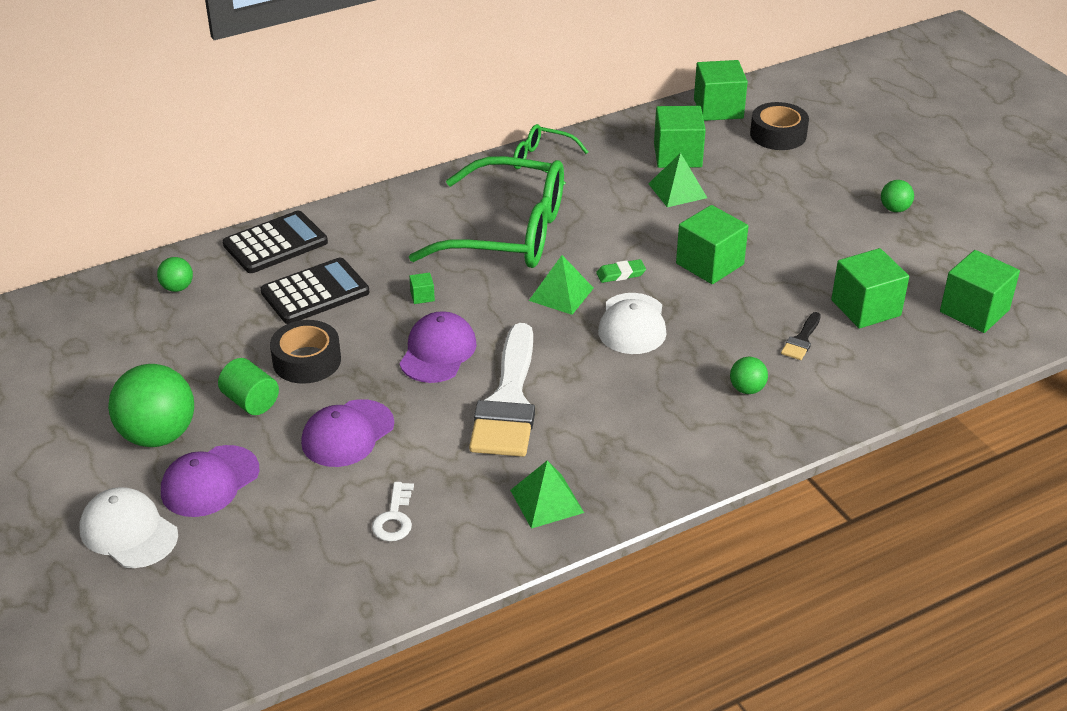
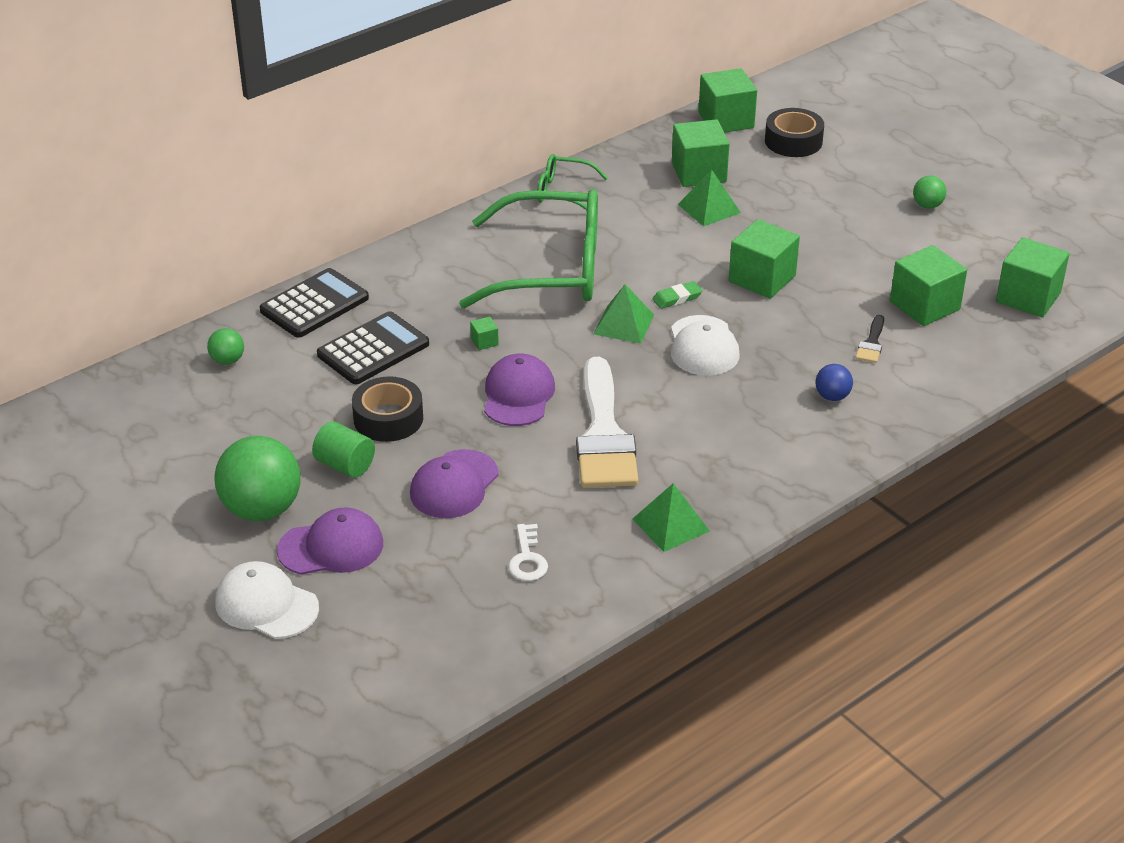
camera: 10 degrees left, 0 degrees up
purple cap [161,445,259,517] -> purple cap turned 135 degrees counterclockwise [277,507,383,575]
green ball [730,357,768,394] -> blue ball [815,364,853,401]

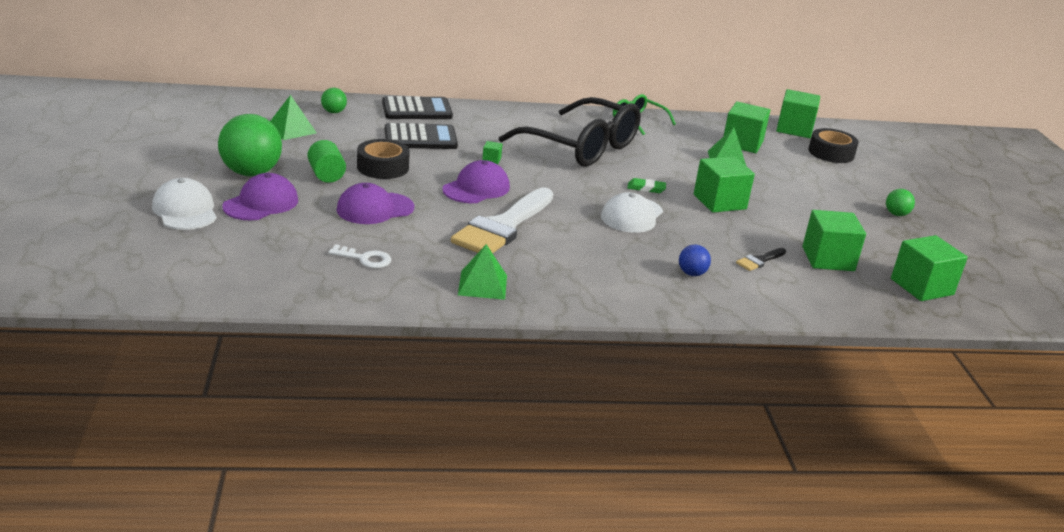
camera: 30 degrees right, 10 degrees down
purple cap [277,507,383,575] -> purple cap turned 75 degrees counterclockwise [222,173,298,221]
green glasses [459,189,598,308] -> black glasses [499,97,641,167]
white key [508,524,548,581] -> white key turned 105 degrees counterclockwise [328,244,391,268]
green pyramid [593,284,654,344] -> green pyramid moved to [270,95,316,140]

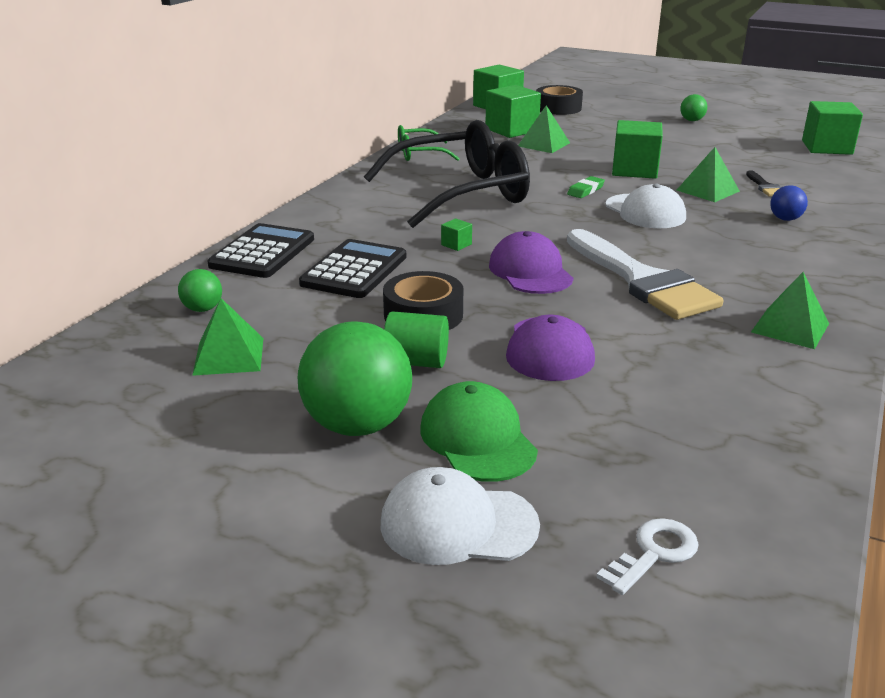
camera: 55 degrees left, 0 degrees up
purple cap [222,173,298,221] -> green cap [420,381,538,482]
white key [328,244,391,268] -> white key moved to [596,518,699,595]
green cube [802,210,866,271] -> none
none -> green pyramid [677,147,740,202]

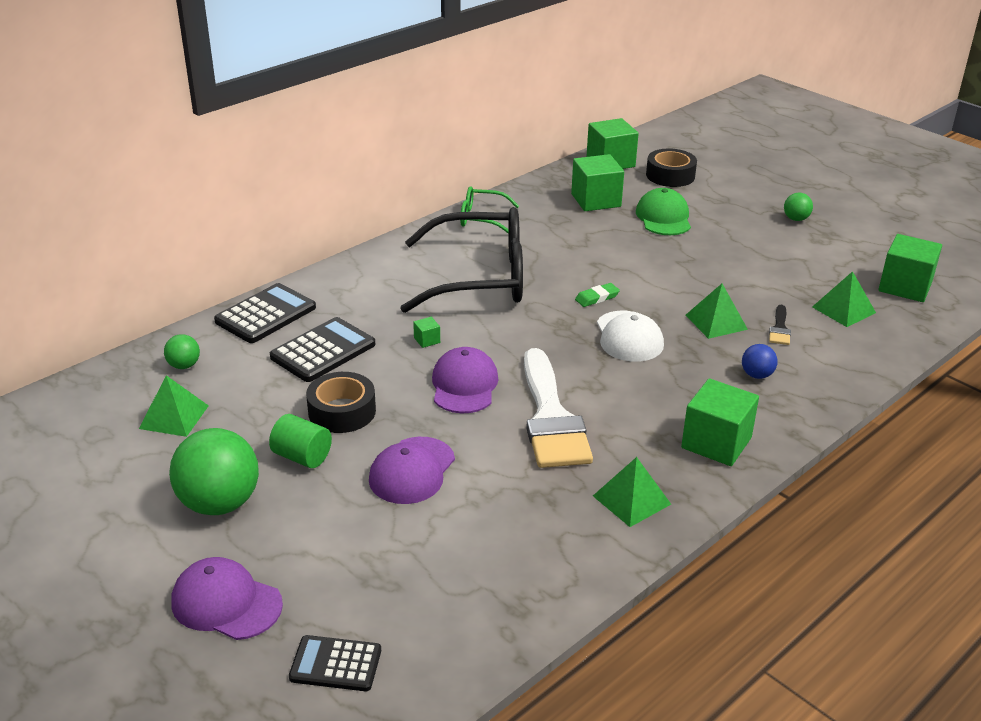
camera: 20 degrees right, 5 degrees up
white cap [381,467,540,565] -> purple cap [171,557,283,640]
green cap [420,381,538,482] -> green cap moved to [636,188,691,235]
green pyramid [518,105,570,153] -> green pyramid moved to [812,271,876,327]
white key [596,518,699,595] -> black calculator [289,635,381,691]
green cube [612,120,663,179] -> green cube moved to [681,378,759,466]

